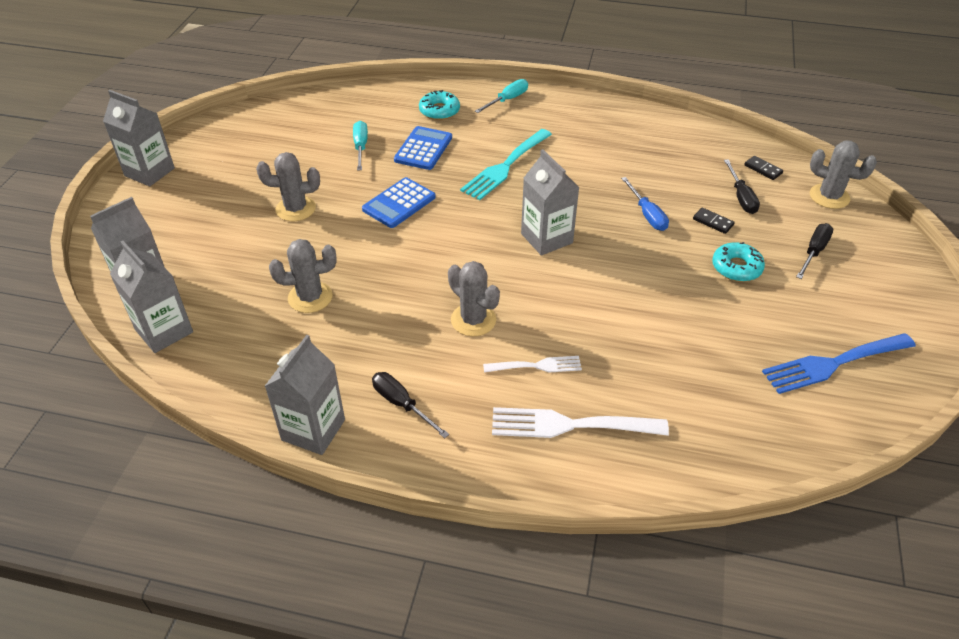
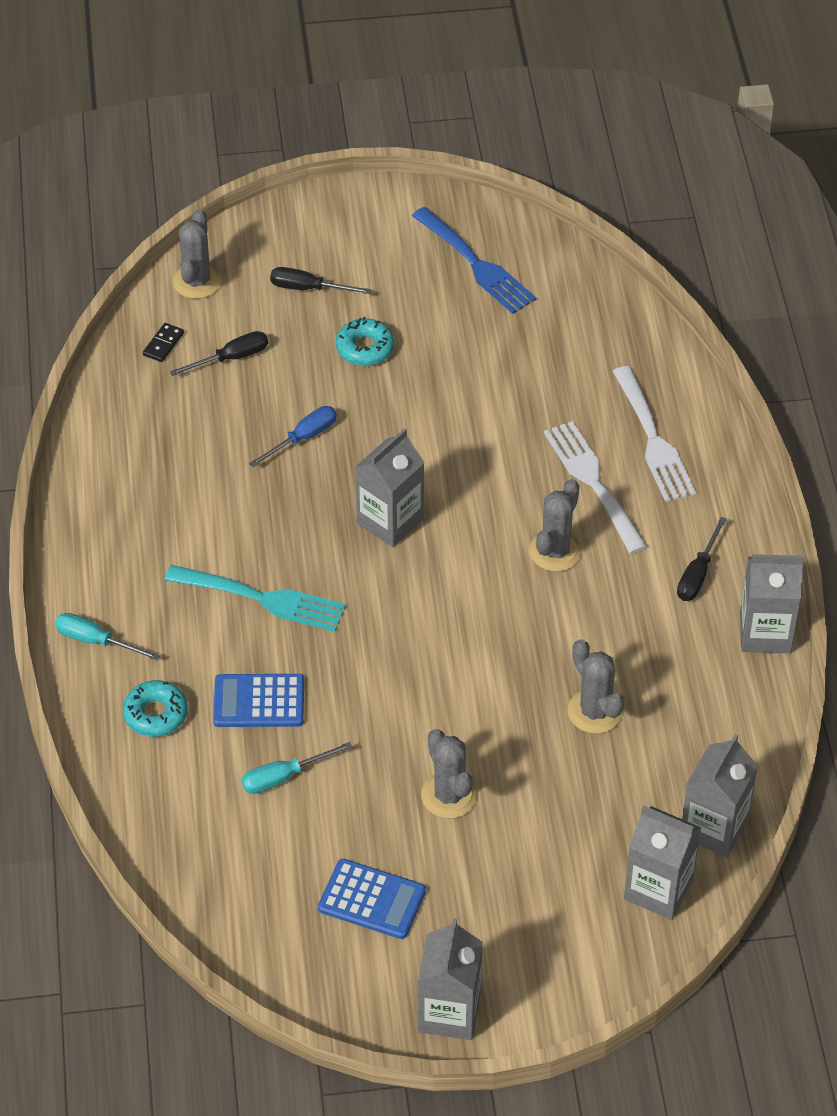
camera: 110 degrees left, 5 degrees up
blue calculator [362,177,436,228] -> blue calculator moved to [318,859,426,939]
white fork [483,356,582,373] -> white fork [544,421,648,554], size x1.68
black domino [693,208,735,234] -> none

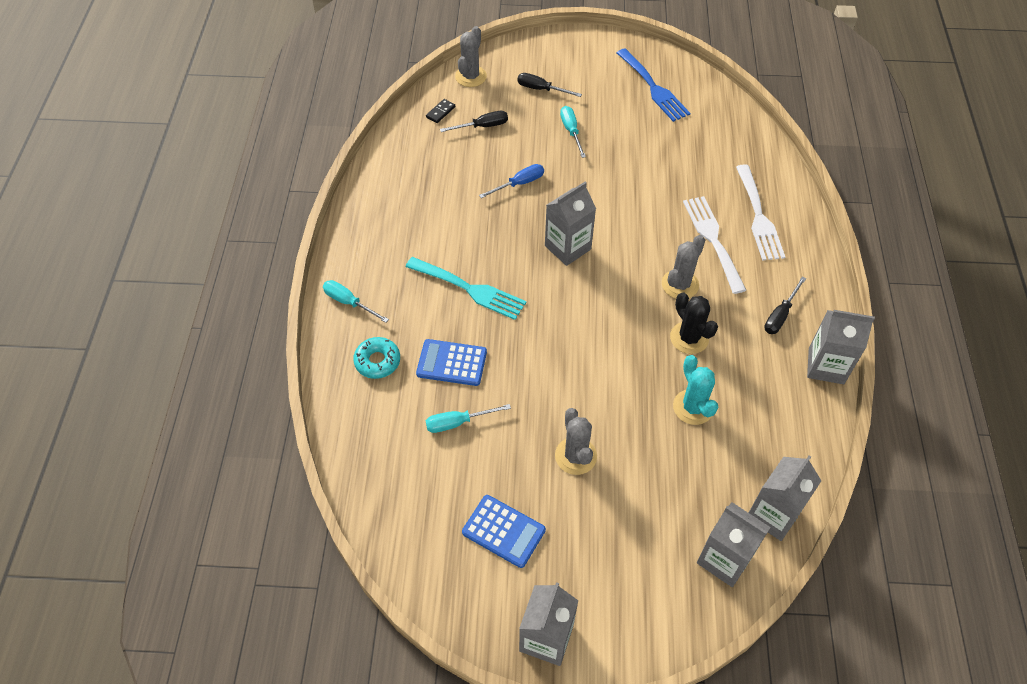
camera: 10 degrees right, 5 degrees up
turquoise donut [336,317,394,366] -> turquoise screwdriver [560,106,586,158]
grey cactus [567,639,624,734] -> turquoise cactus [673,355,718,425]
none -> black cactus [670,292,718,354]

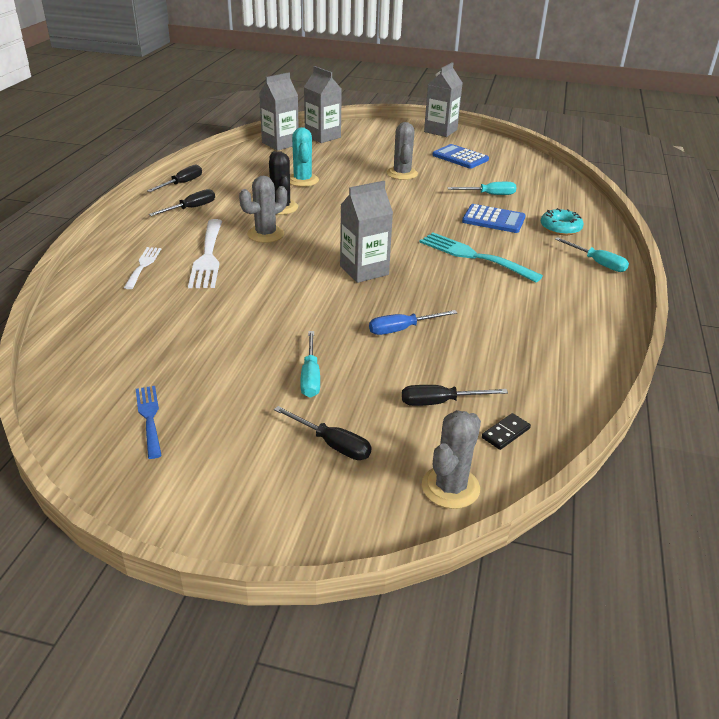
camera: 170 degrees left, 20 degrees down
blue fork [617,48,690,122] -> blue fork [136,386,162,459], size x0.59
white fork [736,164,785,261] -> white fork [124,247,161,289], size x0.59
grey carton [807,310,875,384] -> black screwdriver [147,165,202,192]

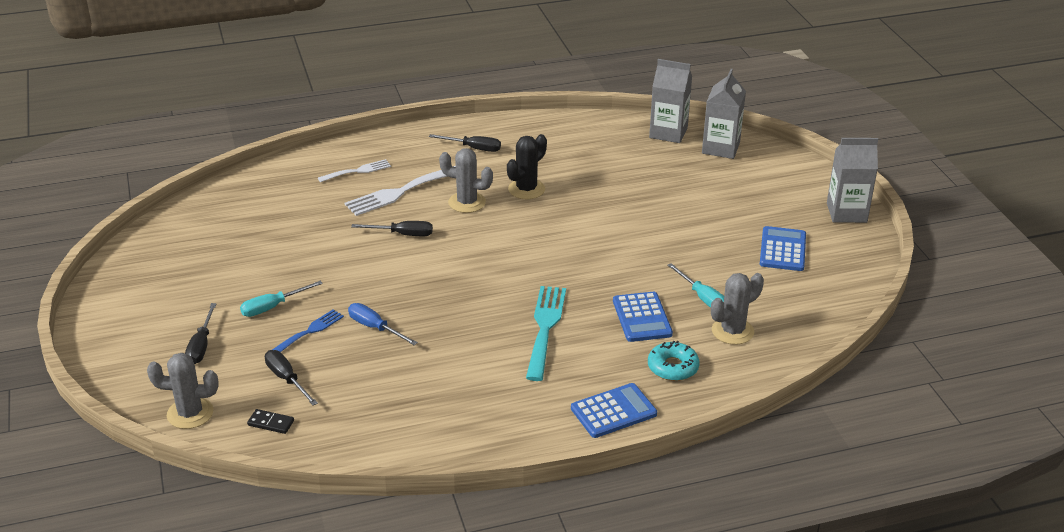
camera: 60 degrees right, 0 degrees up
blue fork [136,386,162,459] -> blue fork moved to [272,309,344,352]
black screwdriver [147,165,202,192] -> black screwdriver moved to [351,221,433,236]
turquoise cactus [290,127,319,187] -> none
grey carton [340,181,393,283] -> none
grey cactus [387,122,418,180] -> grey cactus moved to [711,273,764,345]
turquoise screwdriver [555,237,629,272] -> blue calculator [571,383,657,438]

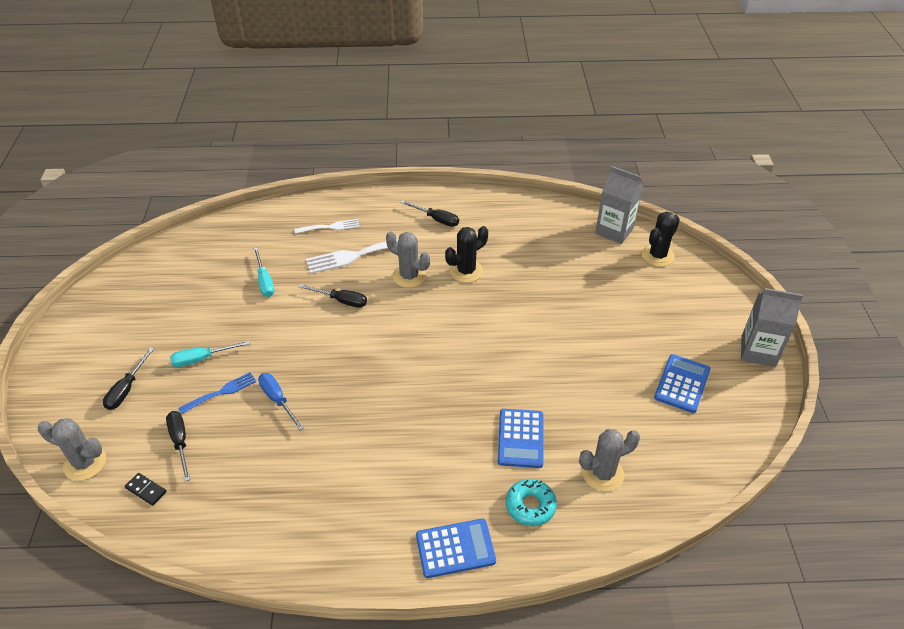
camera: 15 degrees right, 10 degrees up
turquoise fork [526,286,566,381] -> none
turquoise screwdriver [667,263,724,308] -> turquoise screwdriver moved to [254,248,274,297]
grey carton [702,69,746,159] -> black cactus [641,212,680,267]

